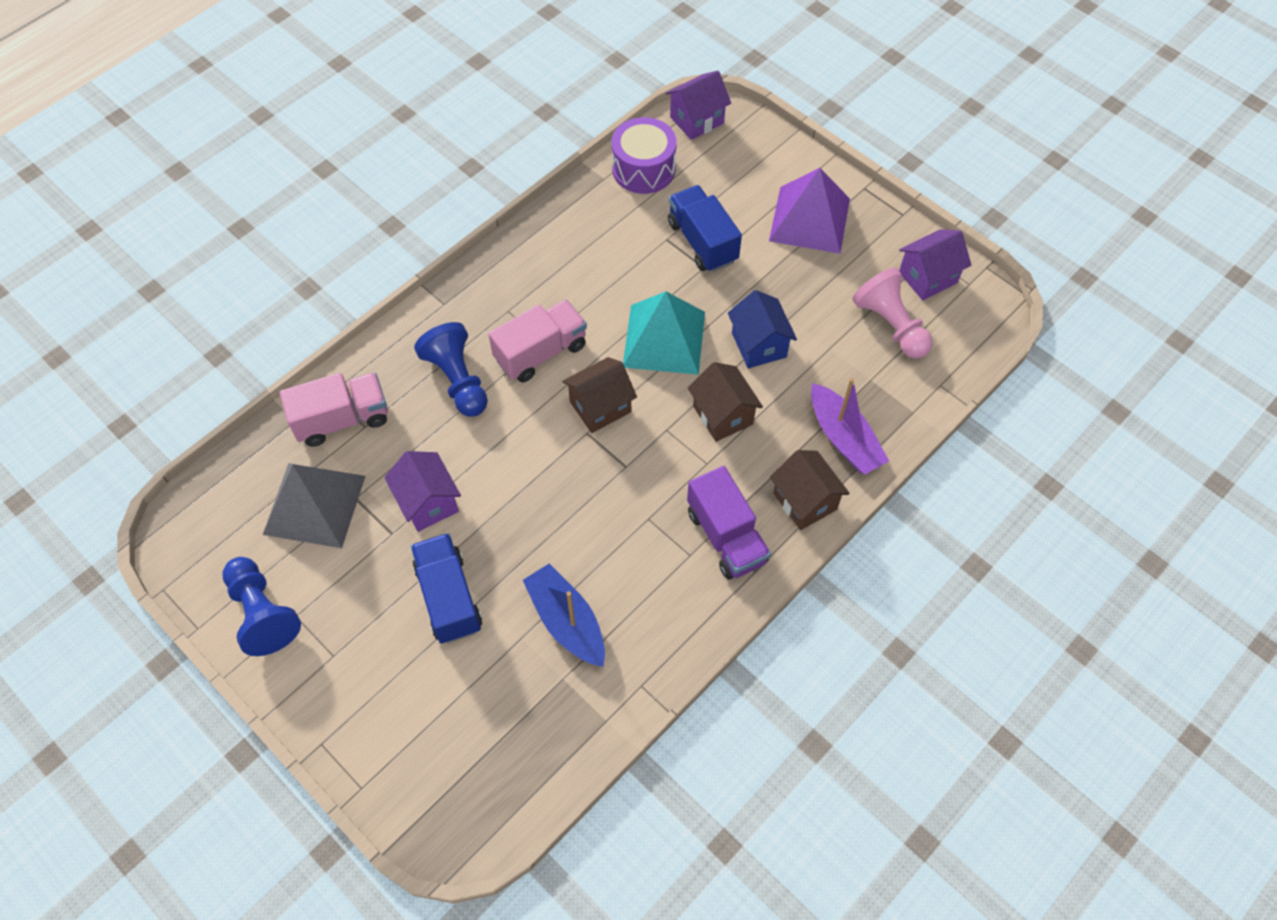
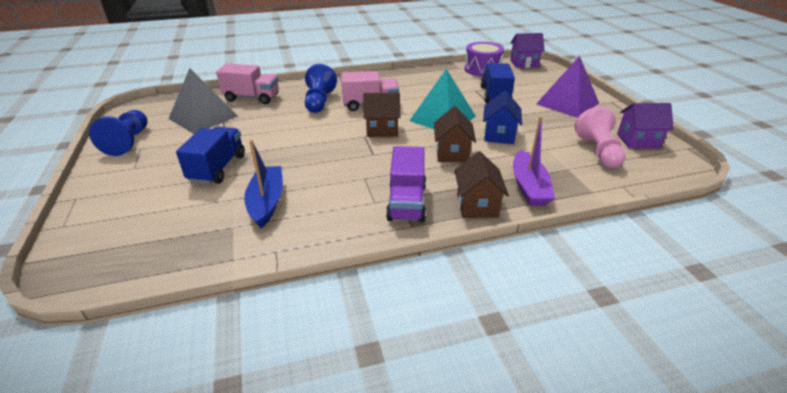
camera: 30 degrees right, 25 degrees down
purple house [384,451,461,532] -> none

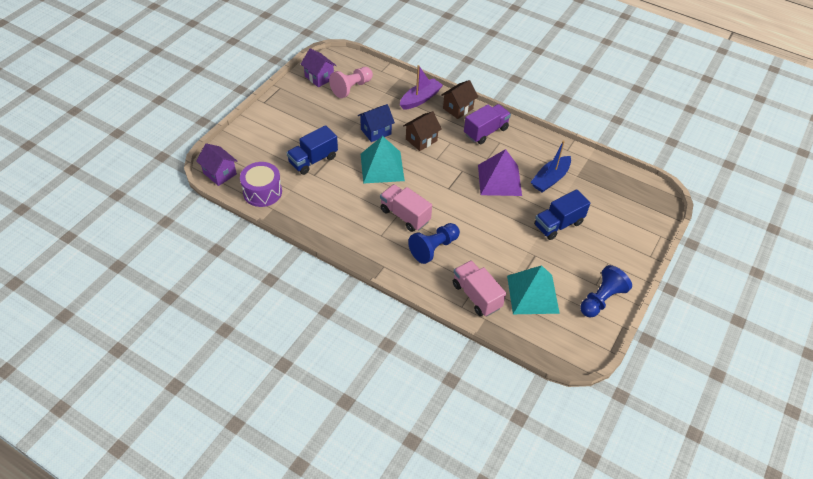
camera: 135 degrees left, 15 degrees up
grey pyramid [168,68,238,134] -> turquoise pyramid [507,265,560,314]
brown house [363,93,400,137] -> none
purple pyramid [536,56,599,118] -> purple pyramid moved to [478,149,522,196]

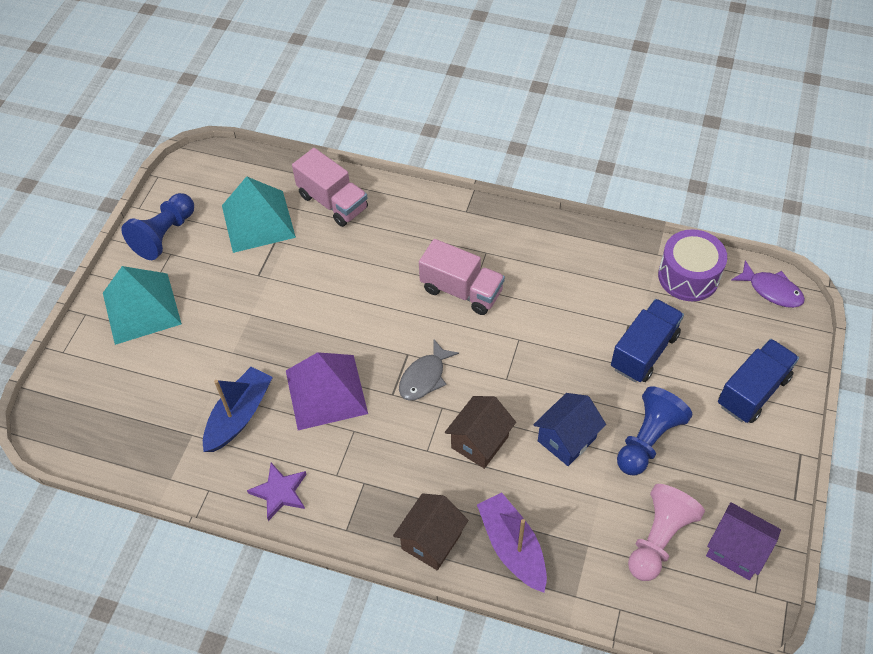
camera: 170 degrees right, 5 degrees up
purple house [196,143,237,186] -> purple fish [731,260,805,308]
turquoise pyramid [361,136,405,184] -> turquoise pyramid moved to [103,266,182,345]
purple boat [400,65,443,110] -> purple boat turned 120 degrees clockwise [477,493,547,593]
blue pawn [408,223,460,264] -> blue pawn moved to [617,386,693,476]
purple truck [464,104,511,144] -> none
blue truck [534,189,590,240] -> blue truck moved to [718,339,799,423]
none -> purple star [247,463,307,521]
none -> grey fish [399,340,459,401]

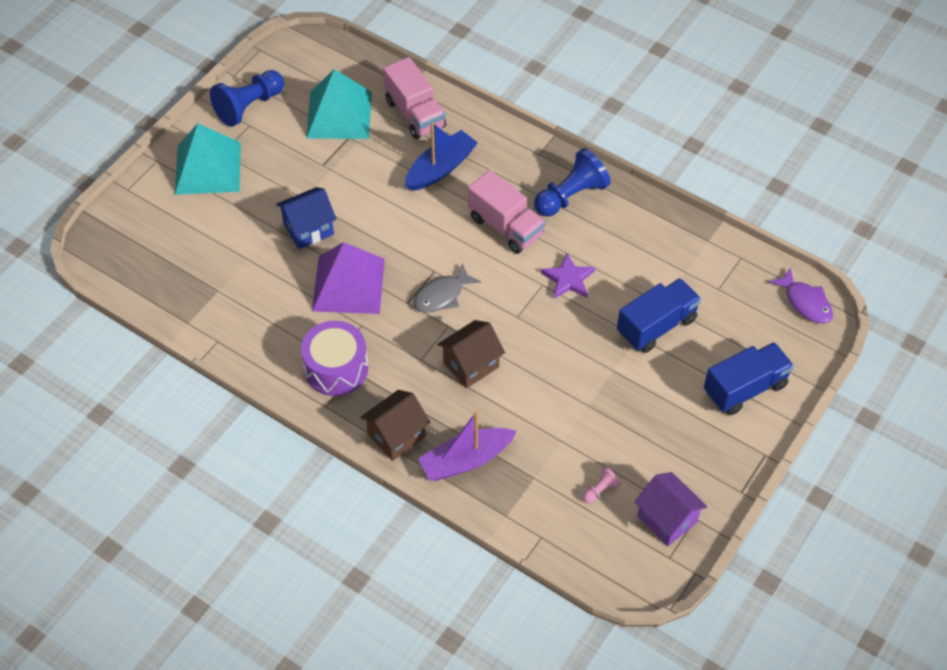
camera: 15 degrees right, 0 degrees up
blue boat [203,367,273,452] -> blue boat moved to [405,122,478,191]
purple star [247,463,307,521] -> purple star moved to [541,253,595,299]
purple boat [477,493,547,593] -> purple boat turned 105 degrees counterclockwise [418,412,517,481]
blue house [533,393,606,466] -> blue house moved to [276,187,336,249]
blue pawn [617,386,693,476] -> blue pawn moved to [534,148,611,216]
pink pawn [628,484,705,581] -> pink pawn [583,467,621,503], size x0.45
purple drum [658,229,727,301] -> purple drum moved to [301,321,368,396]

